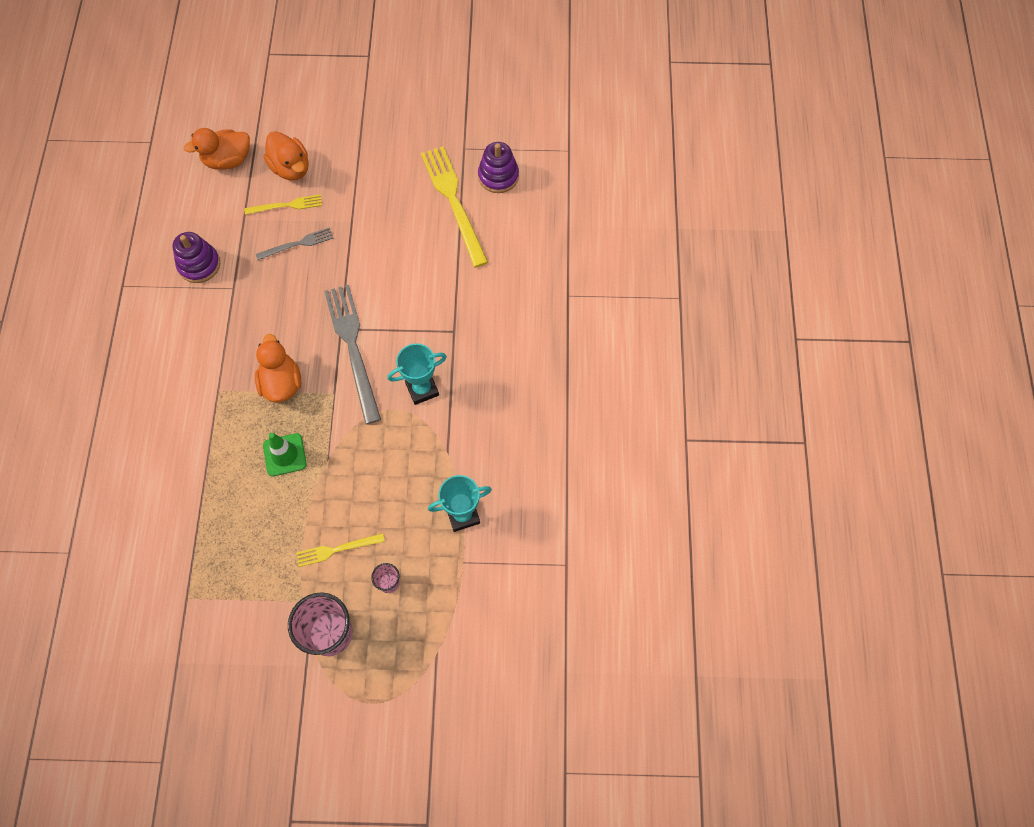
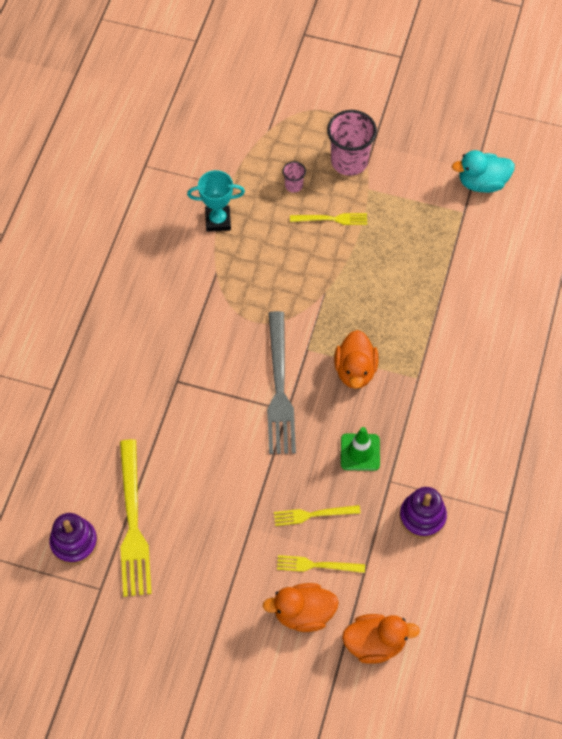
camera: 165 degrees left, 5 degrees down
grey fork [256,227,333,260] -> yellow fork [274,505,361,526]
green traffic cone [263,433,307,476] -> green traffic cone moved to [341,427,380,471]
orange duck [264,131,309,180] -> orange duck turned 75 degrees counterclockwise [263,583,339,632]
turquoise trophy [387,343,447,405] -> none
none -> turquoise duck [452,150,515,193]

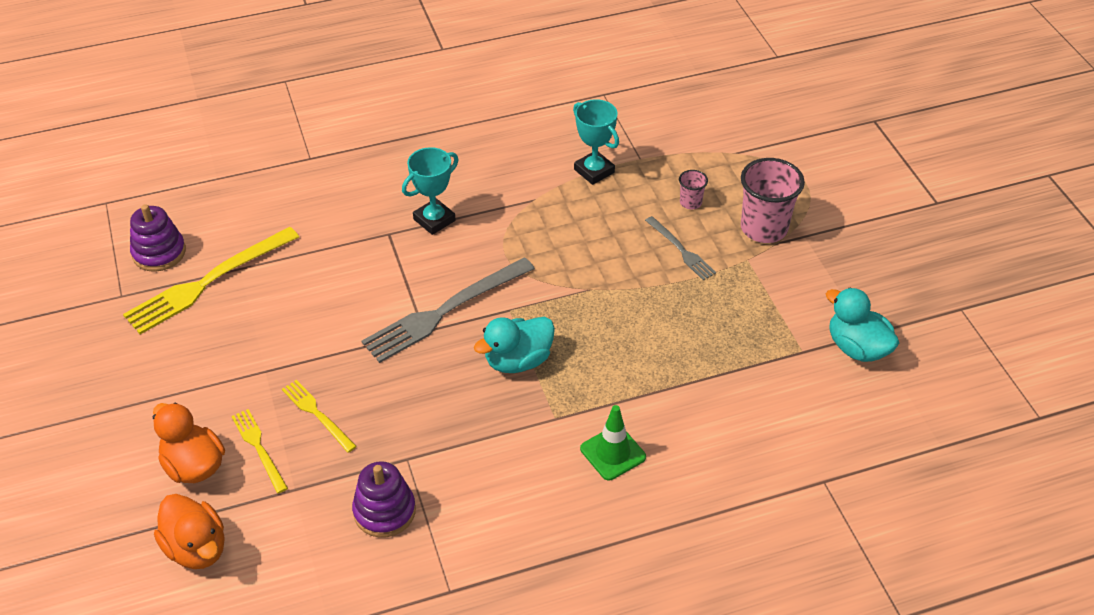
camera: 55 degrees right, 15 degrees down
yellow fork [290,213,367,225] -> grey fork [645,216,716,280]
orange duck [334,330,379,389] -> turquoise duck [474,317,555,373]
green traffic cone [341,427,380,471] -> green traffic cone moved to [580,405,646,480]
none -> turquoise trophy [402,147,458,235]

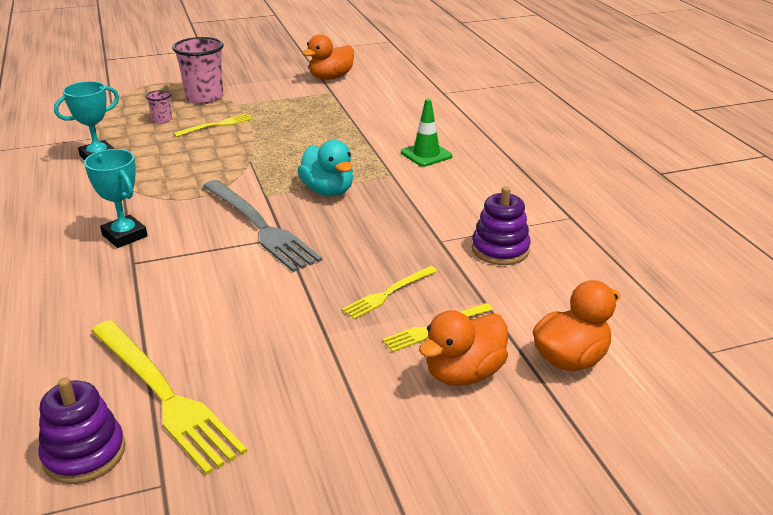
camera: 90 degrees left, 15 degrees down
grey fork [645,216,716,280] -> yellow fork [173,114,253,137]
turquoise duck [826,288,899,362] -> orange duck [302,34,354,80]

